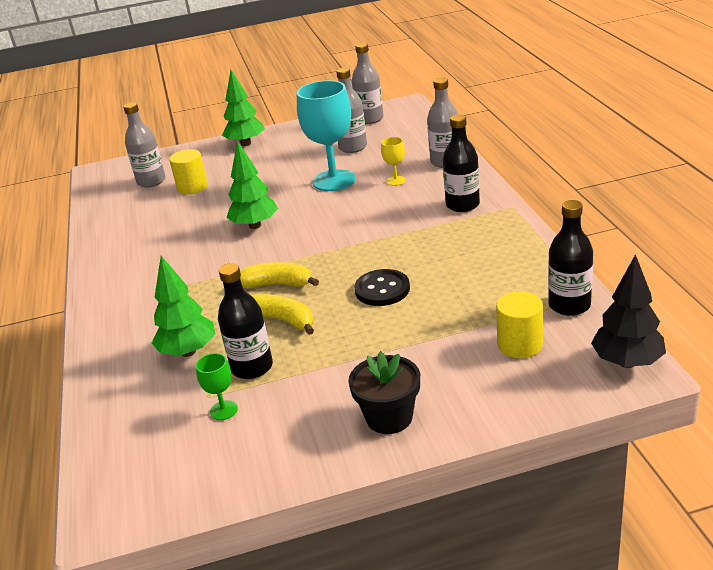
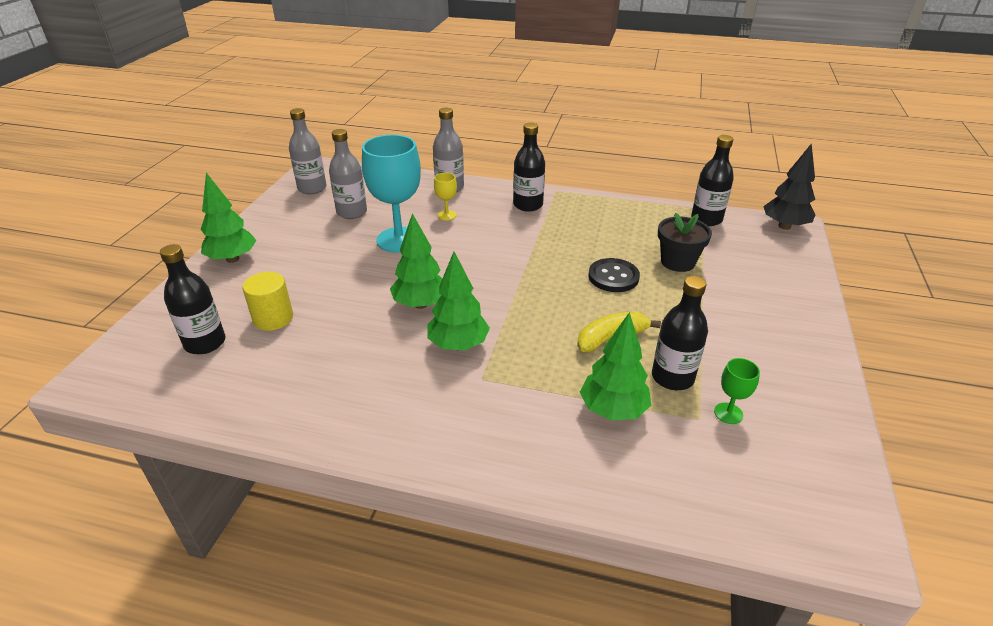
camera: 65 degrees left, 5 degrees up
grey bottle [123,102,166,188] -> black bottle [160,244,226,354]
yellow banana [240,262,319,288] -> none
black flower pot [348,351,420,434] -> black flower pot moved to [658,213,712,272]
yellow cylinder [496,291,543,358] -> none
none -> green tree [427,252,490,350]

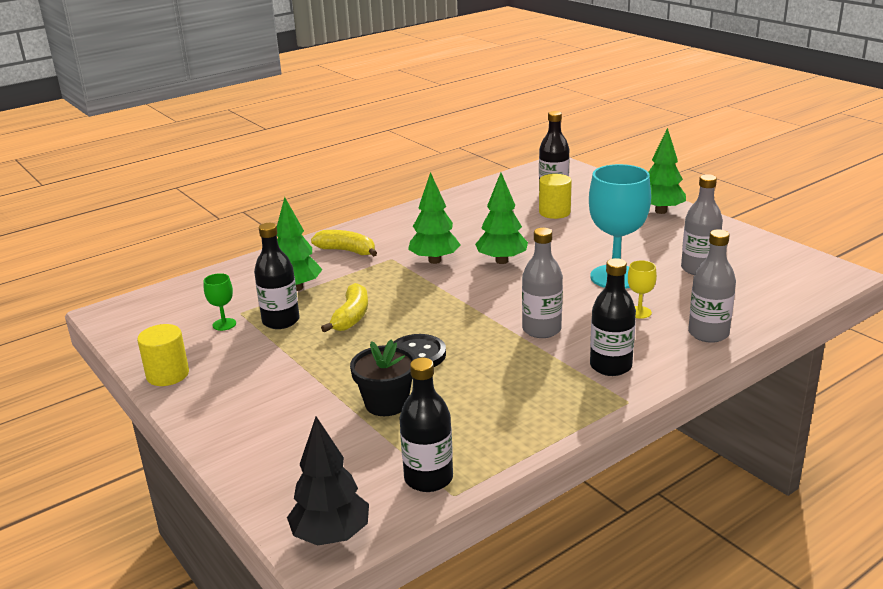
camera: 130 degrees right, 10 degrees down
grey bottle [289,108,327,194] -> grey bottle moved to [522,228,563,338]
none -> yellow cylinder [137,324,189,386]
none -> yellow banana [311,230,377,257]

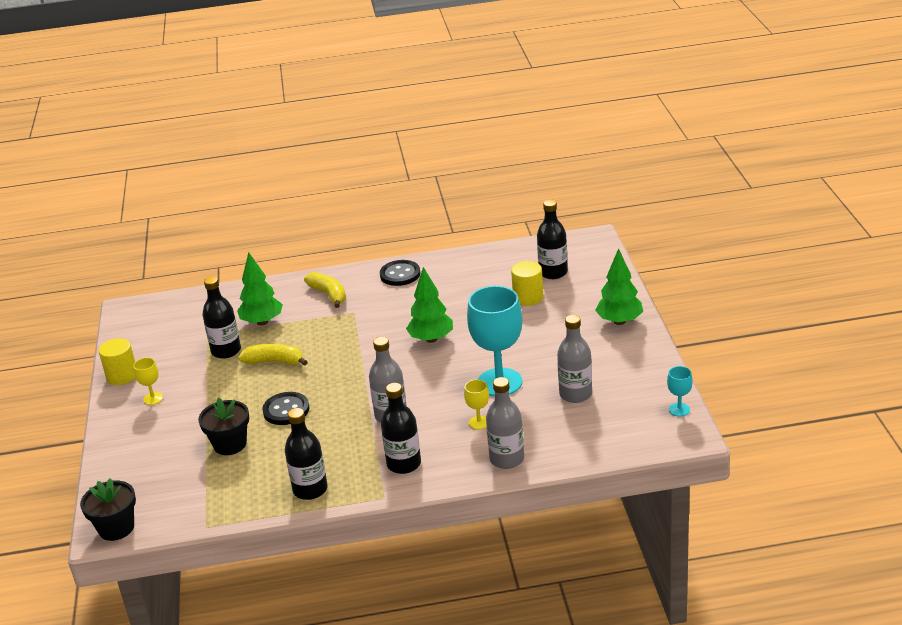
camera: 30 degrees right, 5 degrees up
green goblet [204,273,236,331] -> none
black tree [287,416,369,546] -> black flower pot [80,478,136,541]
yellow banana [321,283,368,333] -> yellow banana turned 120 degrees counterclockwise [238,344,308,366]
black bottle [399,358,453,492] -> black bottle moved to [285,408,328,500]
green tree [408,172,460,264] -> none
none -> yellow goblet [133,358,163,405]
none -> black button [380,260,420,286]
none -> turquoise goblet [667,366,693,417]

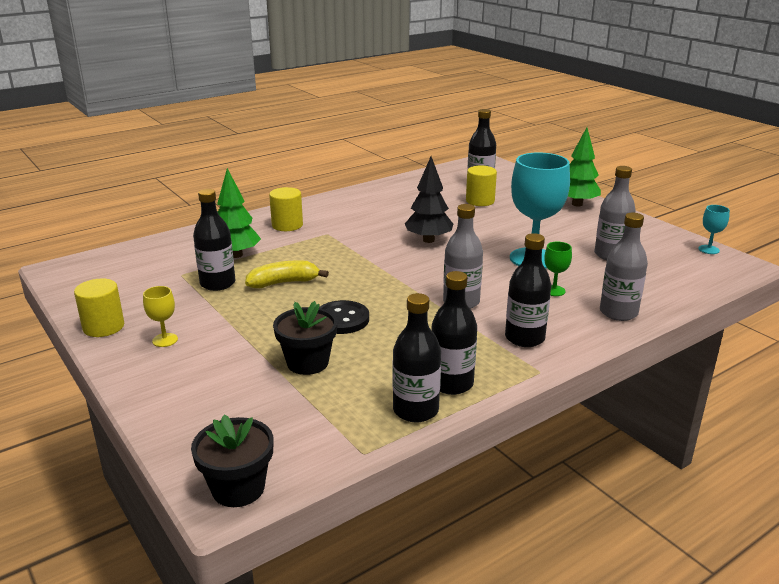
camera: 30 degrees left, 5 degrees down
yellow banana [304,272,346,308] -> yellow cylinder [269,187,303,231]
black button [380,260,420,286] -> none
green tree [406,267,453,343] -> black tree [405,156,453,243]
yellow goblet [464,380,489,430] -> green goblet [545,242,572,296]
none -> black bottle [393,293,441,422]

